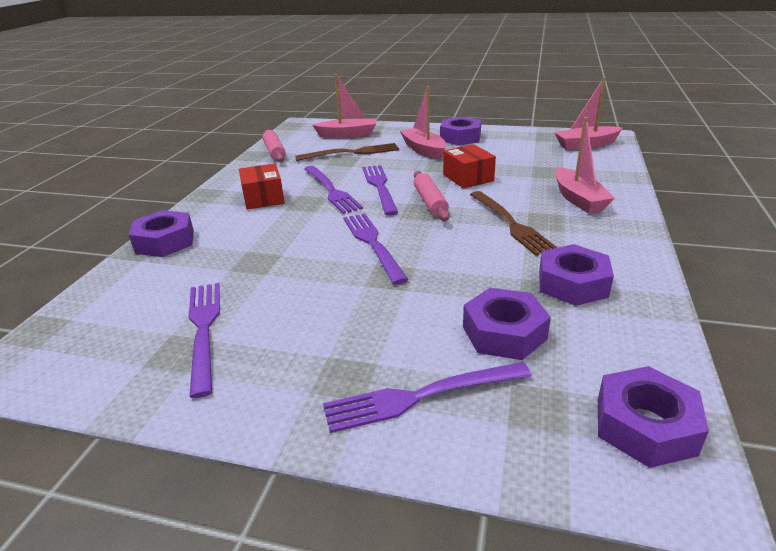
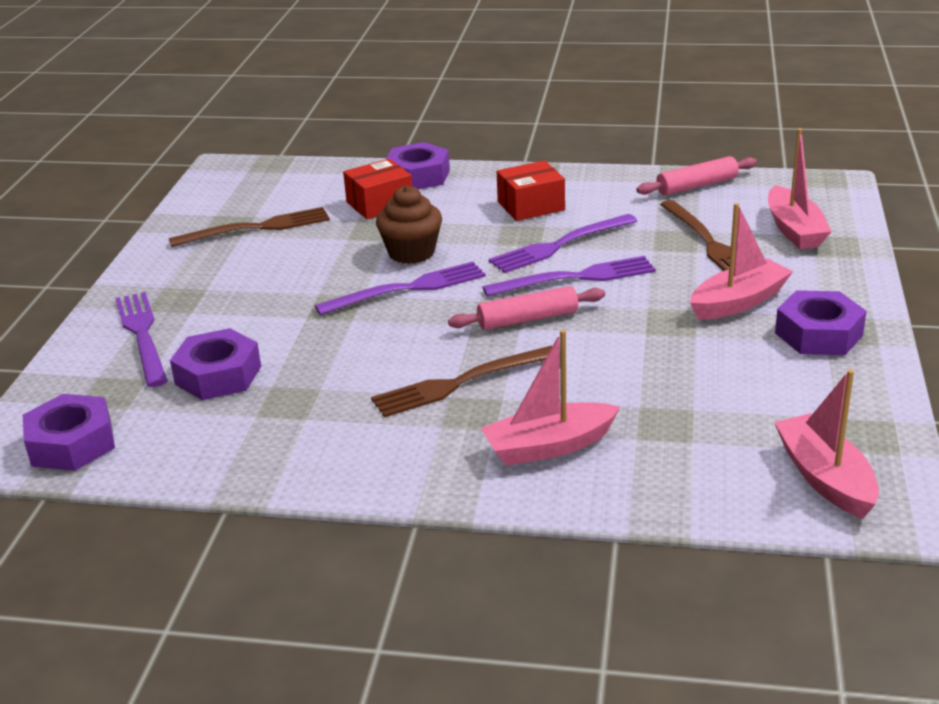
camera: 85 degrees right, 0 degrees up
purple fork [188,283,220,398] -> brown fork [169,207,330,247]
red box [443,144,496,188] -> red box moved to [343,159,412,219]
purple nut [539,244,614,306] -> none
none -> brown cupcake [376,185,442,264]

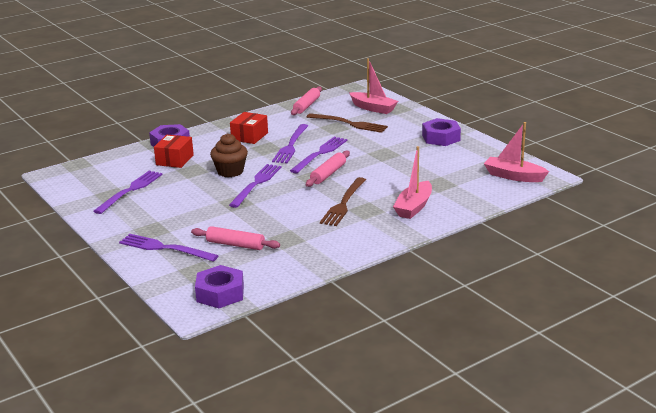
camera: 45 degrees left, 5 degrees down
brown fork [169,207,330,247] -> purple fork [94,171,163,214]
purple nut [170,328,261,400] -> pink rolling pin [191,226,280,250]
pink boat [690,203,793,320] -> none

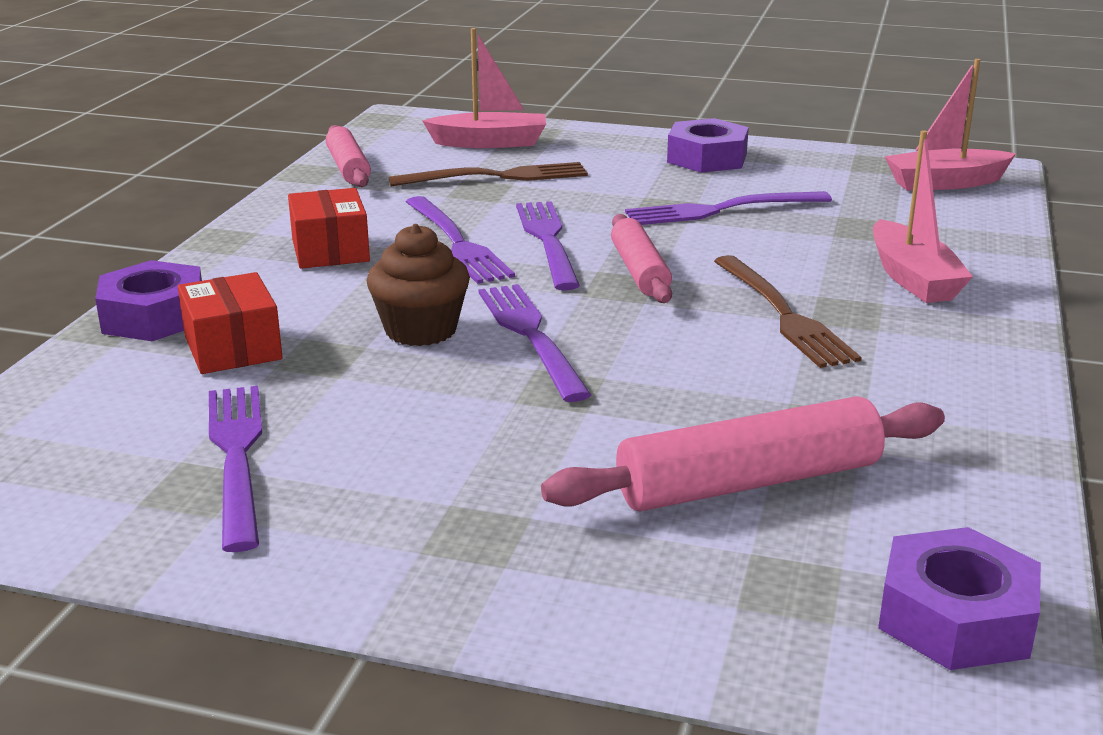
camera: 40 degrees left, 0 degrees up
purple fork [119,234,219,261] -> purple fork moved to [625,191,832,225]
pink rolling pin [191,226,280,250] -> pink rolling pin [541,396,945,511], size x1.55

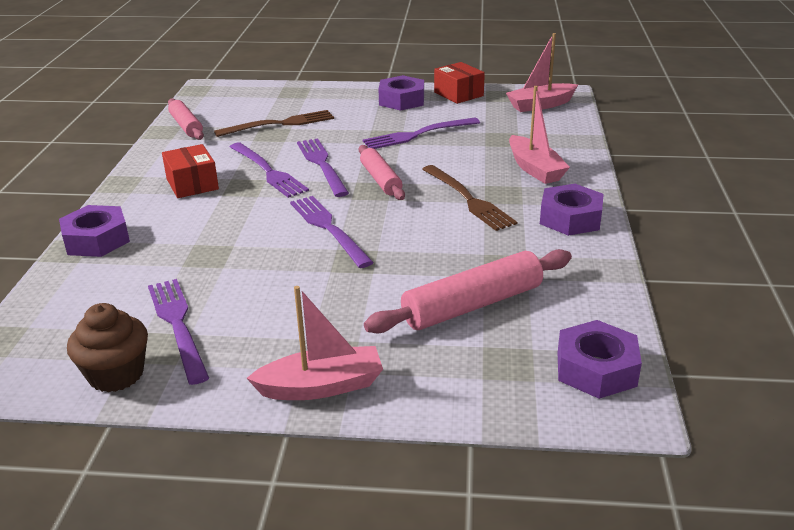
camera: 10 degrees left, 5 degrees up
red box [178,272,283,374] -> red box moved to [434,62,485,104]
brown cupcake [367,224,470,346] -> brown cupcake moved to [67,303,148,392]
pink boat [423,28,546,148] -> pink boat moved to [247,286,383,400]
none -> purple nut [540,184,604,236]

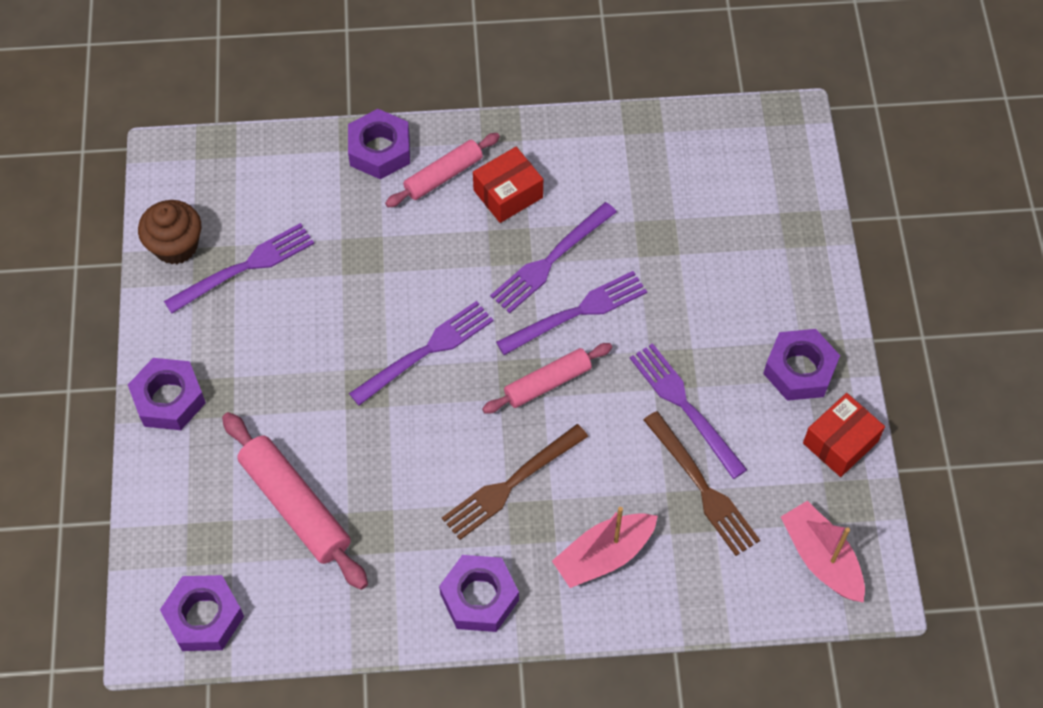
camera: 80 degrees right, 30 degrees up
pink rolling pin [168,98,204,140] -> pink rolling pin moved to [385,133,500,208]
brown fork [214,110,334,137] -> brown fork moved to [643,411,760,556]
pink boat [247,286,383,400] -> purple nut [128,358,206,430]

